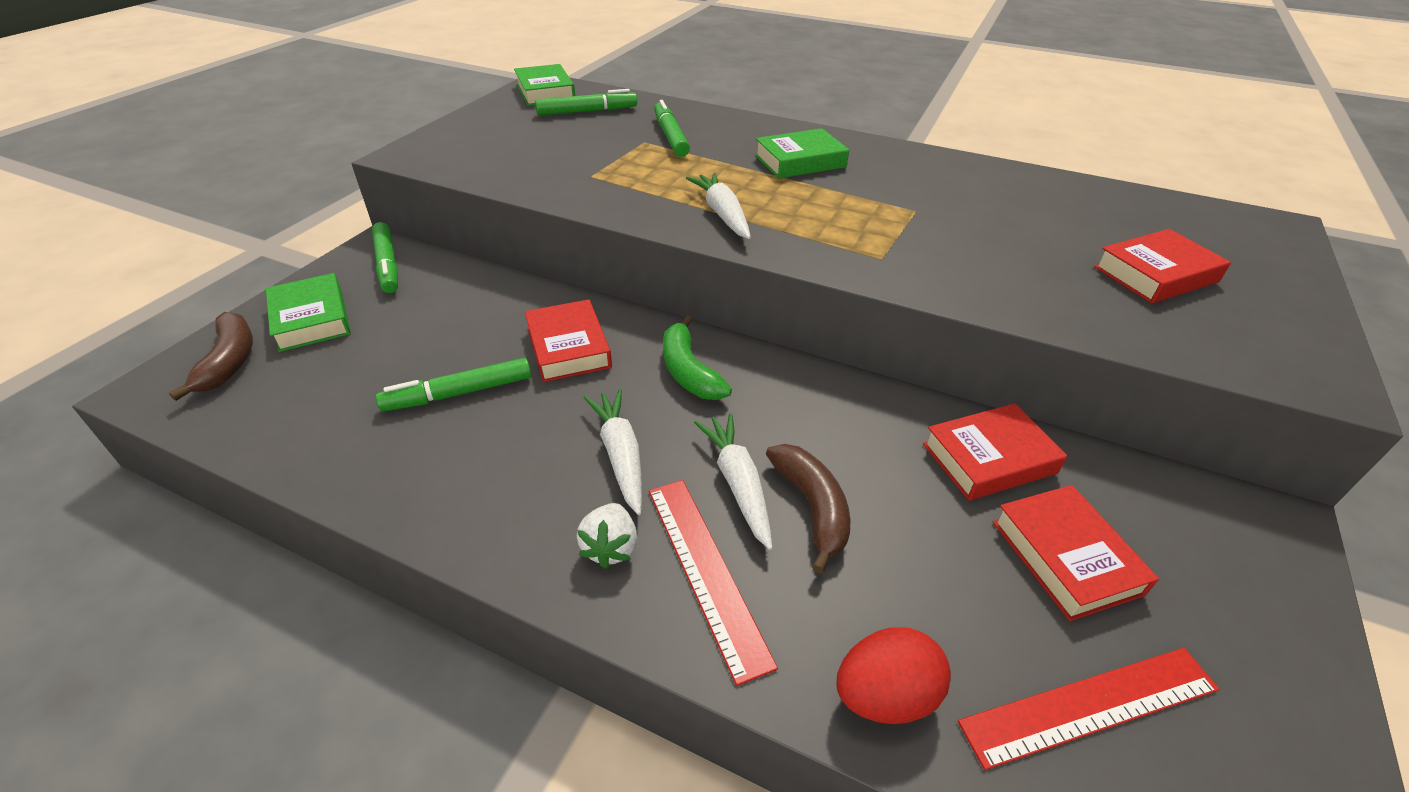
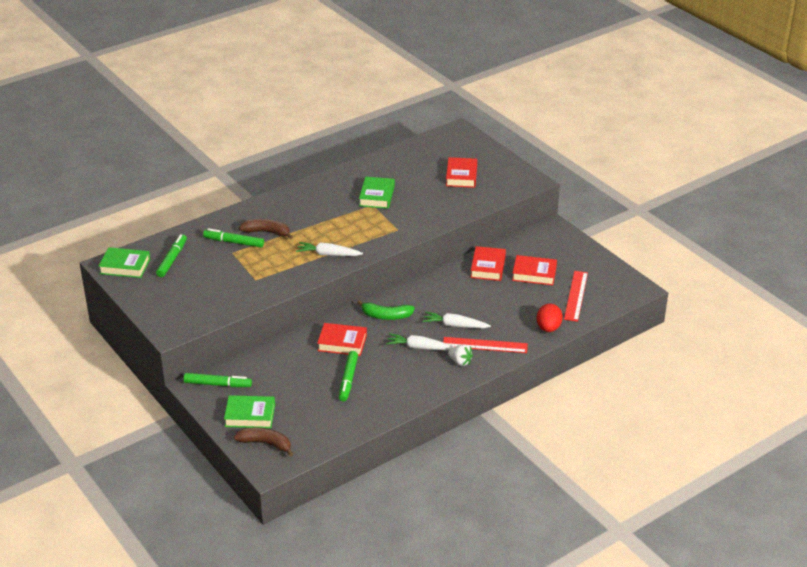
camera: 60 degrees left, 5 degrees down
green book [755,128,849,179] -> green book moved to [359,177,395,209]
brown banana [766,444,850,574] -> brown banana moved to [239,219,293,239]

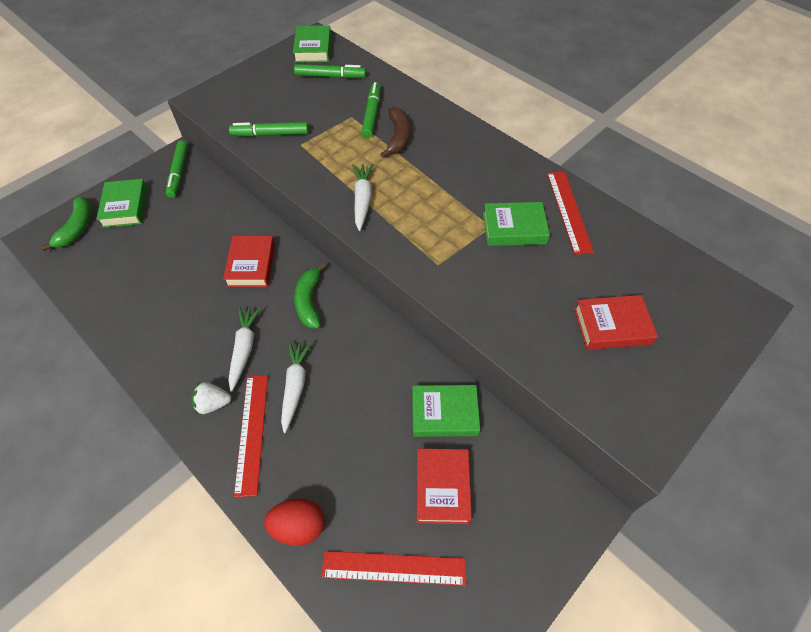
camera: 80 degrees right, 20 degrees up
brown banana [234,427,293,457] -> green banana [41,197,91,251]
green marker [339,351,358,401] -> green marker moved to [229,122,309,137]
white strawberry [448,344,473,366] -> white strawberry turned 60 degrees clockwise [192,382,231,414]
red book [470,246,506,281] -> green book [412,385,480,437]
none -> red ruler [547,171,594,255]

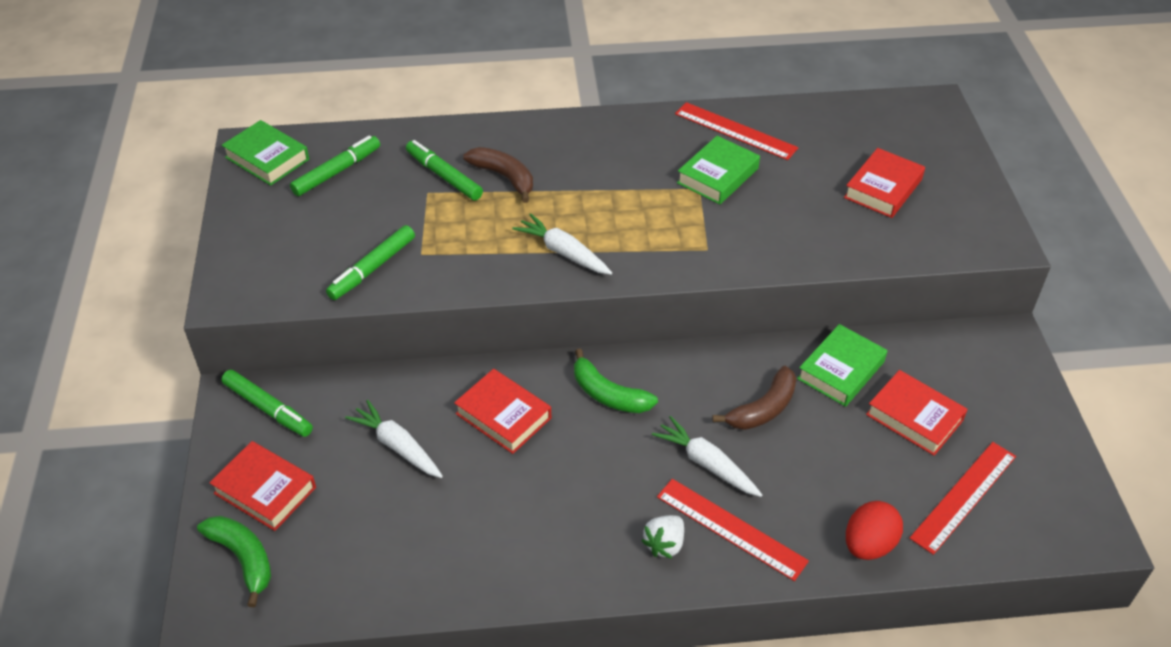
camera: 50 degrees left, 10 degrees down
green book [96,179,147,228] -> red book [209,441,316,531]
white carrot [228,306,261,392] -> white carrot moved to [345,400,443,478]
none -> brown banana [713,366,797,430]

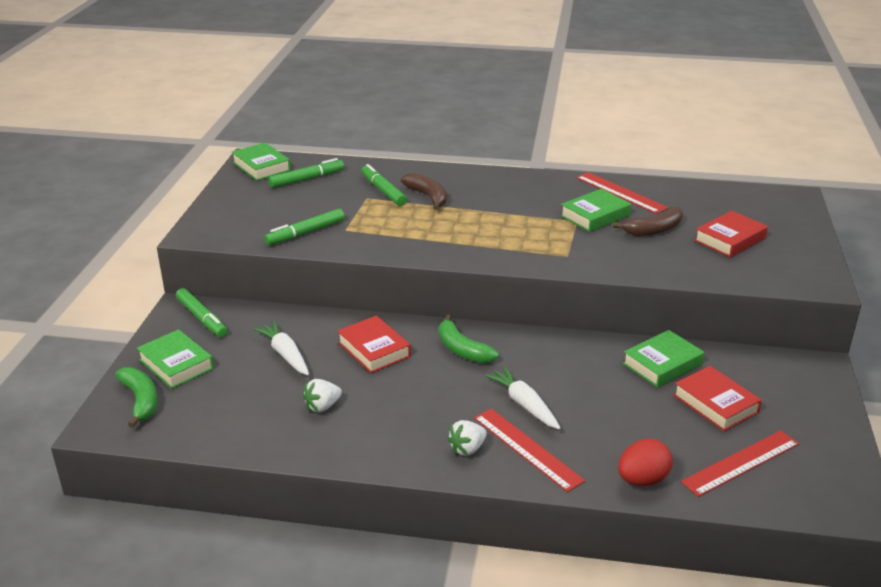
camera: 15 degrees right, 15 degrees down
red book [209,441,316,531] -> green book [137,329,214,389]
white carrot [512,213,612,275] -> none
brown banana [713,366,797,430] -> brown banana moved to [613,206,683,236]
none -> white strawberry [303,379,342,412]

